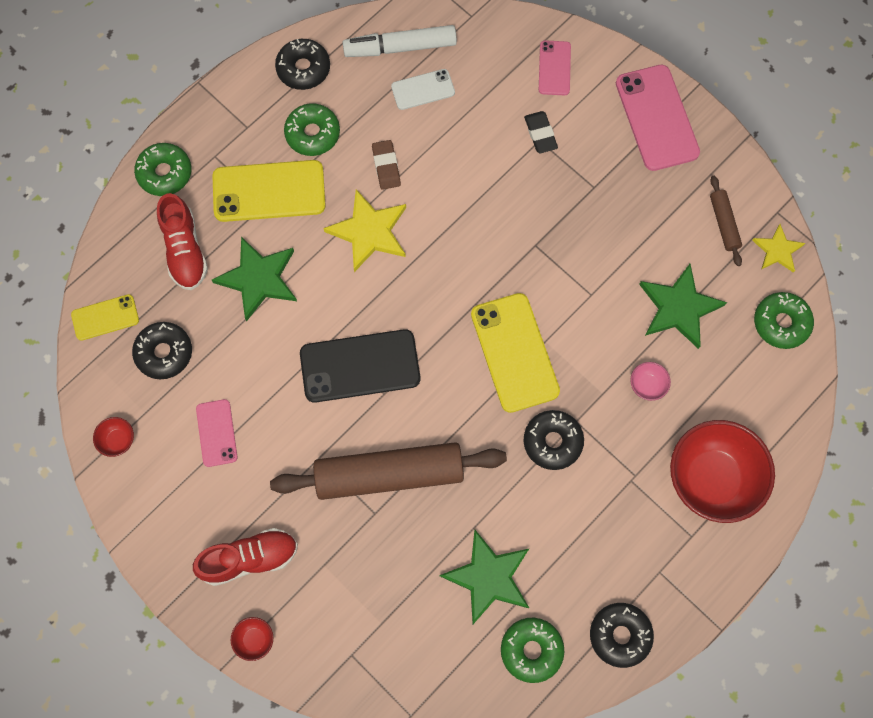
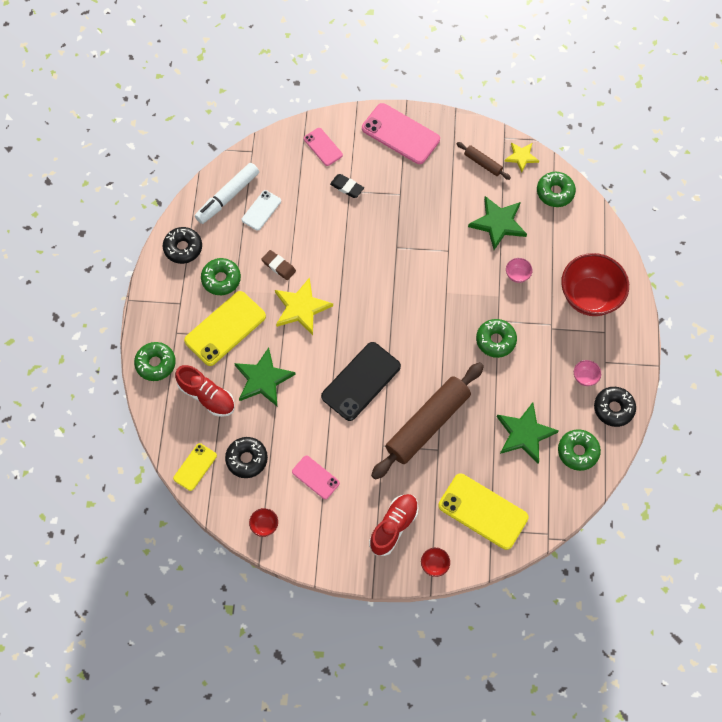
camera: 40 degrees left, 5 degrees down
yellow phone [471,293,560,413] -> yellow phone moved to [438,474,529,550]
black donut [524,410,584,470] -> green donut [476,319,517,358]
none -> pink bowl [574,360,601,386]

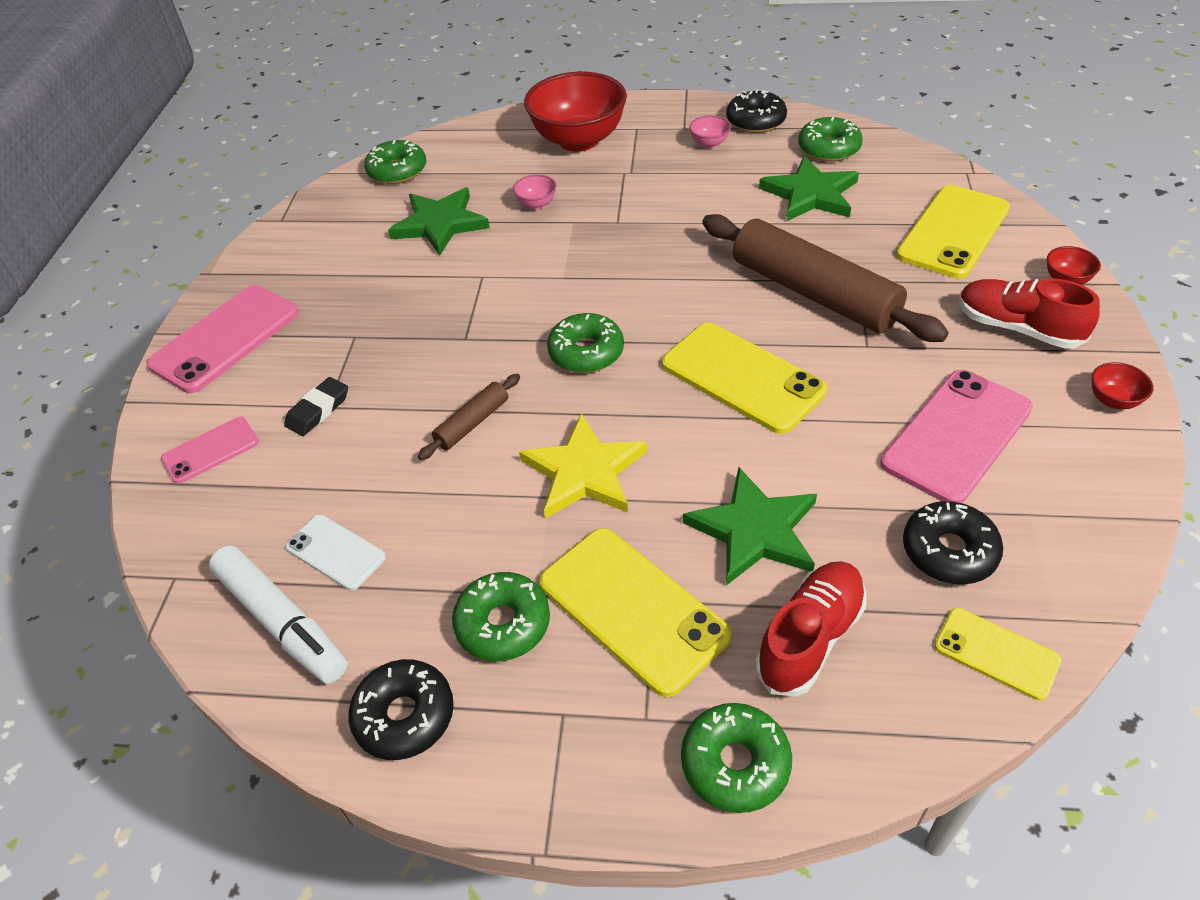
camera: 85 degrees left, 20 degrees down
red bowl [249,508,278,537] -> red bowl moved to [1092,362,1153,409]
brown eraser [261,250,296,280] -> none
pink phone [292,456,340,499] -> pink phone [881,370,1033,503], size x1.80
black phone [321,342,401,421] -> yellow phone [662,323,827,434]
brown rolling pin [457,142,511,180] -> brown rolling pin moved to [418,374,520,460]
green donut [476,319,517,358] -> green donut moved to [547,313,624,373]
yellow star [504,142,539,172] -> none

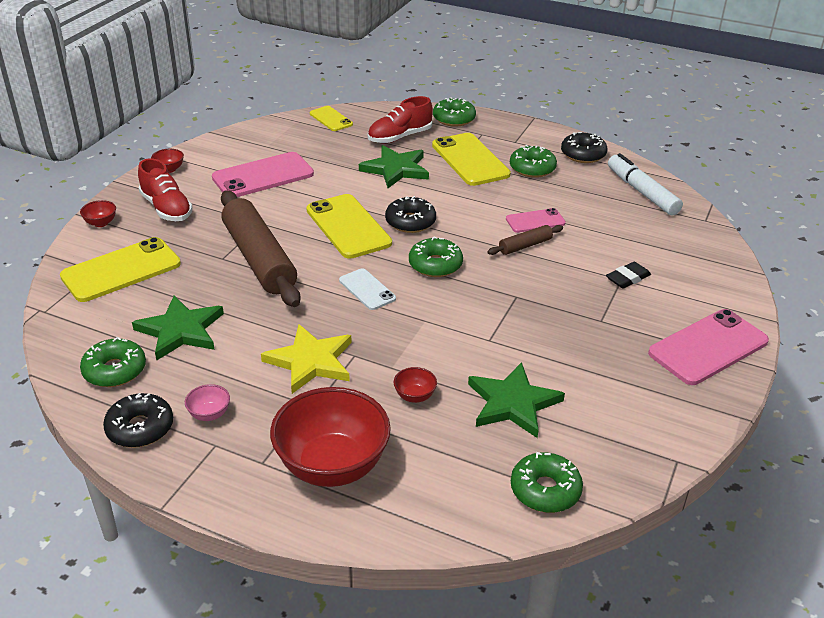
camera: 165 degrees left, 10 degrees down
pink phone [161,417,259,484] -> pink phone moved to [506,208,566,233]
white phone [286,515,386,590] -> white phone moved to [339,268,396,310]
pink bowl [513,175,557,209] -> red bowl [394,367,437,403]
yellow star [519,413,647,519] -> yellow star moved to [261,324,352,394]
black donut [903,501,1003,585] -> black donut moved to [385,196,436,233]

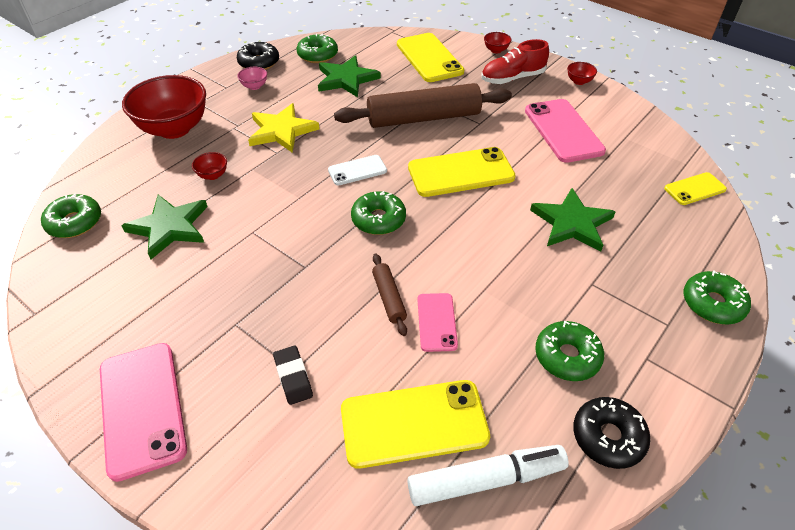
camera: 105 degrees right, 10 degrees up
red shoe [368,96,433,144] -> none
black donut [385,196,436,233] -> none
yellow phone [432,133,511,186] -> yellow phone moved to [341,380,490,469]

